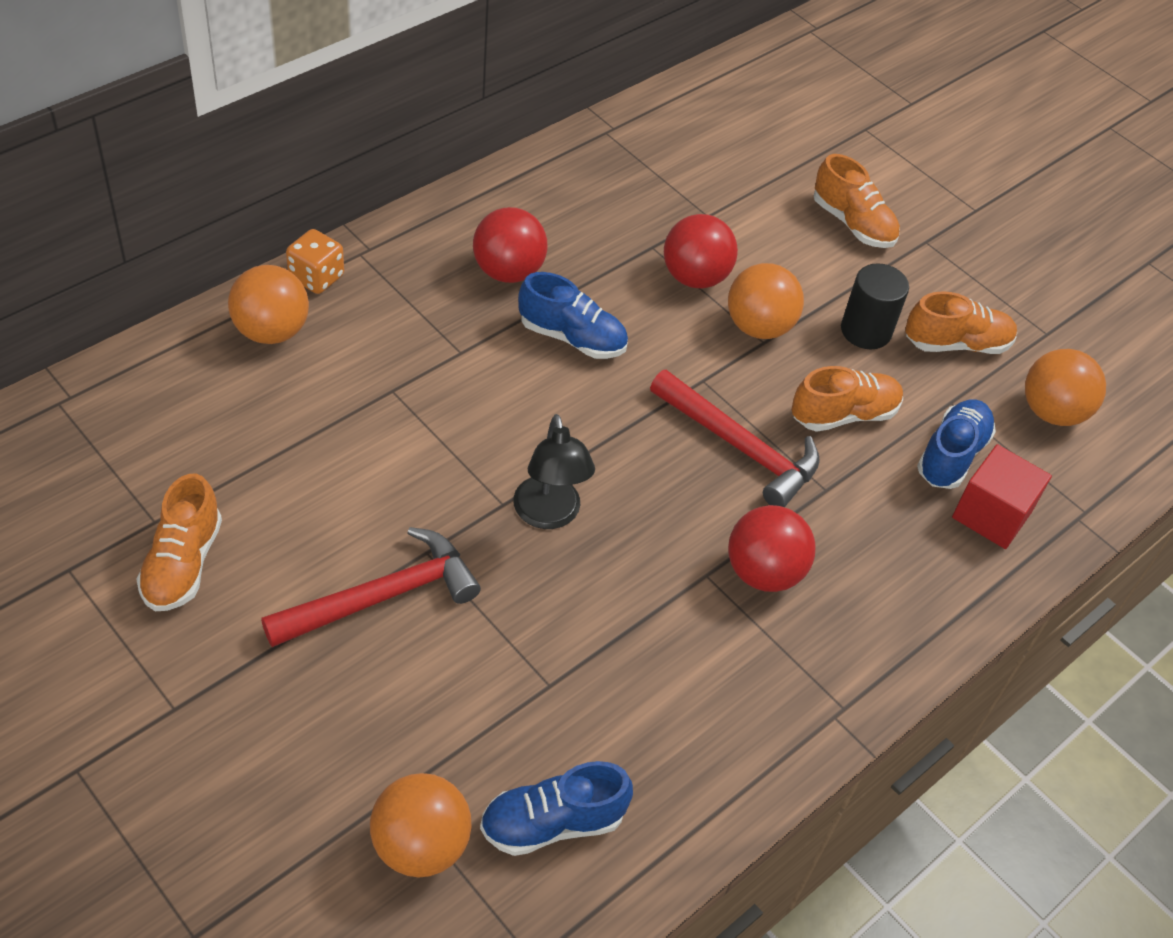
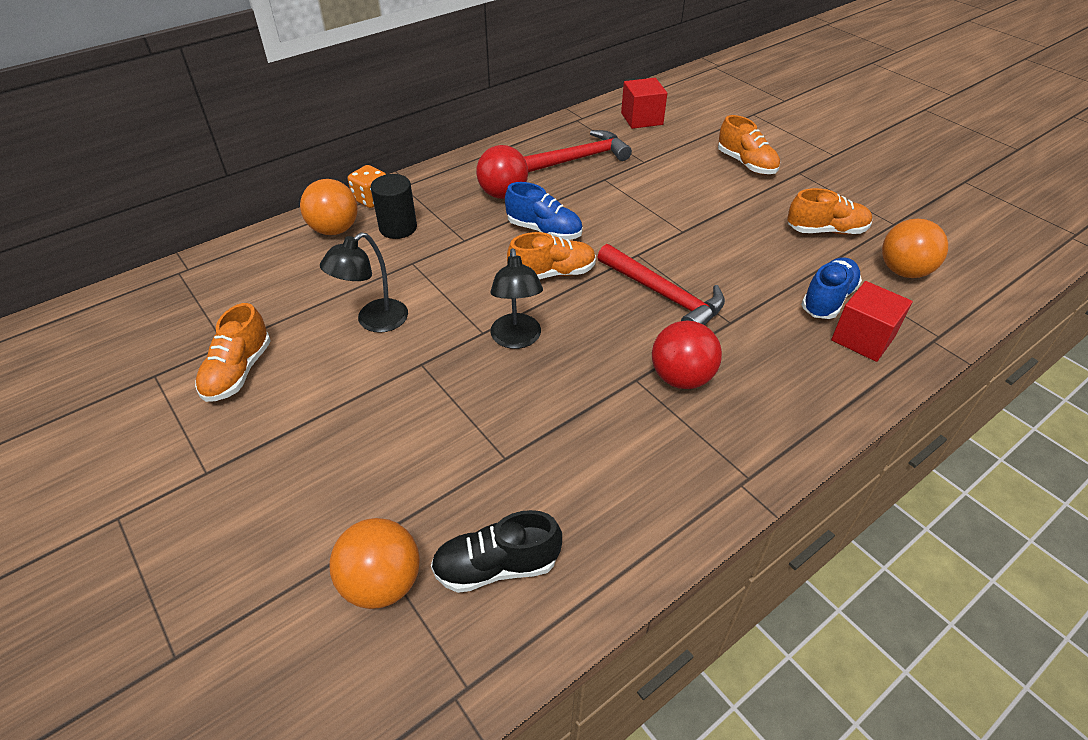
camera: 10 degrees right, 5 degrees down
red hammer [261,527,481,647] -> red hammer moved to [524,130,632,172]
blue shoe [480,761,633,856] -> black shoe [431,510,562,593]
red ball [664,214,738,289] -> none
orange ball [728,263,804,339] -> none
orange shoe [791,366,903,432] -> orange shoe moved to [507,232,596,279]
black cylinder [841,263,909,349] -> black cylinder moved to [371,174,417,239]
none -> black lamp [320,232,408,333]
none -> red cube [621,78,667,129]

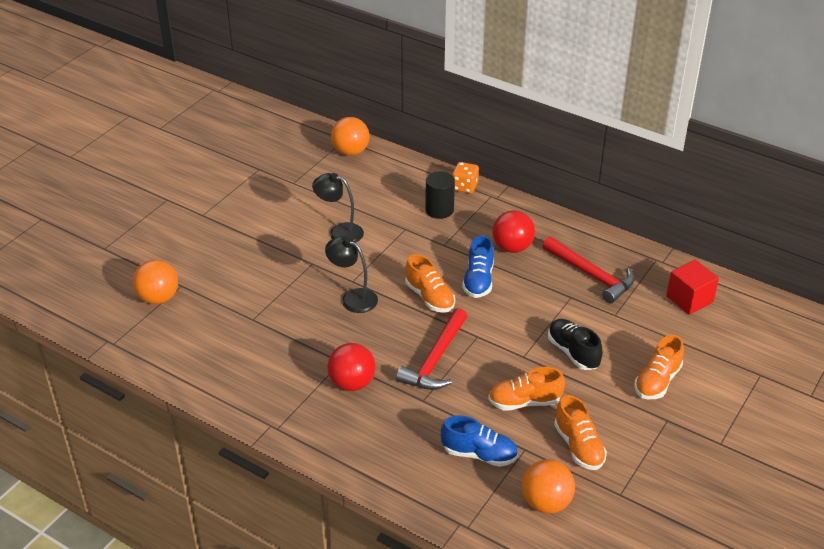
camera: 70 degrees right, 5 degrees down
orange shoe [195,303,271,402] -> orange shoe moved to [488,367,565,411]
orange ball [300,179,357,235] -> orange ball moved to [331,117,370,156]
black shoe [431,510,562,593] -> black shoe moved to [548,319,603,370]
black lamp [490,248,543,349] -> black lamp turned 60 degrees clockwise [325,236,378,313]
red cube [831,281,913,362] -> none

